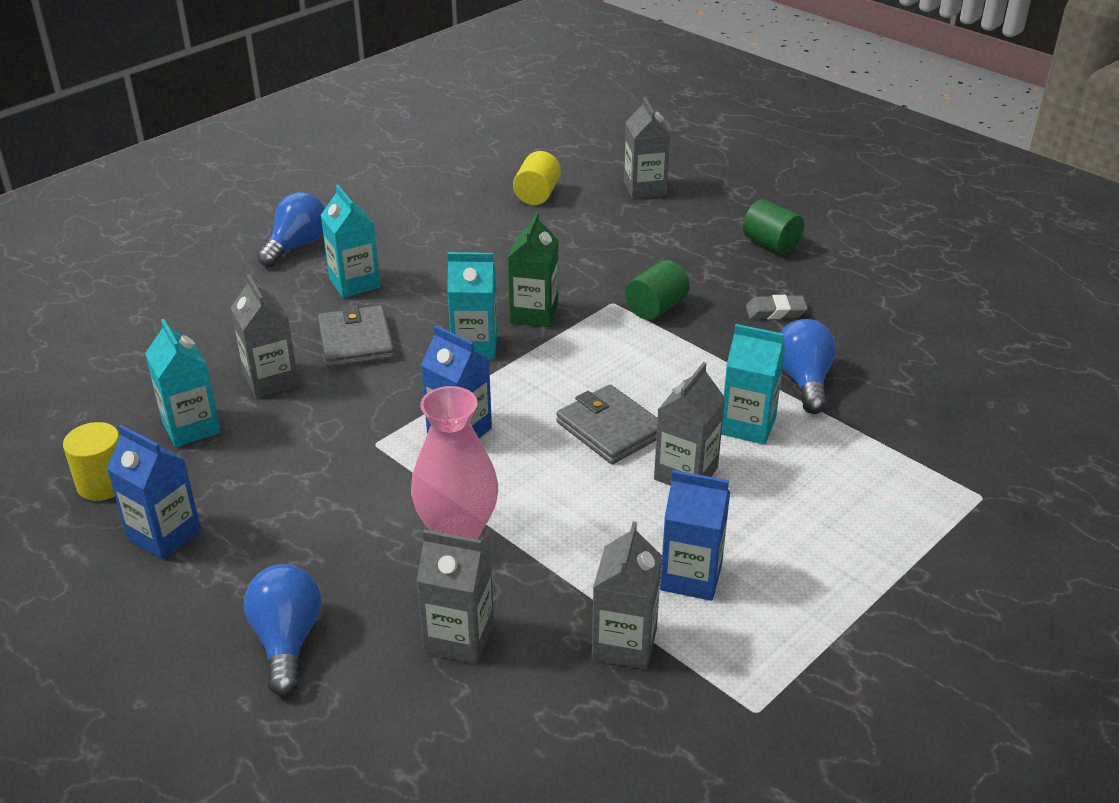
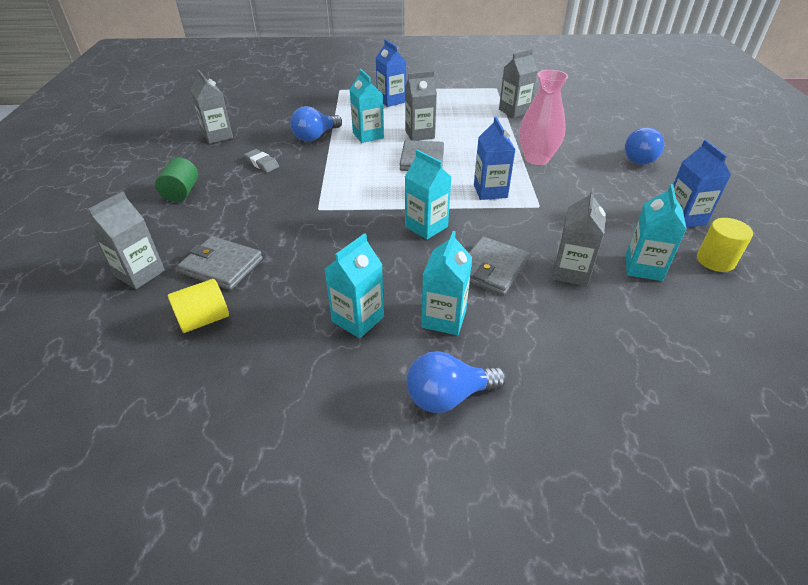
camera: 135 degrees left, 5 degrees up
grey carton [416,530,494,664] -> grey carton moved to [190,70,233,144]
green carton [508,212,558,327] -> none
green cylinder [625,260,690,320] -> none
blue carton [660,470,730,601] -> blue carton moved to [376,39,406,107]
none -> grey wallet [177,236,263,290]
none -> turquoise carton [324,233,384,338]

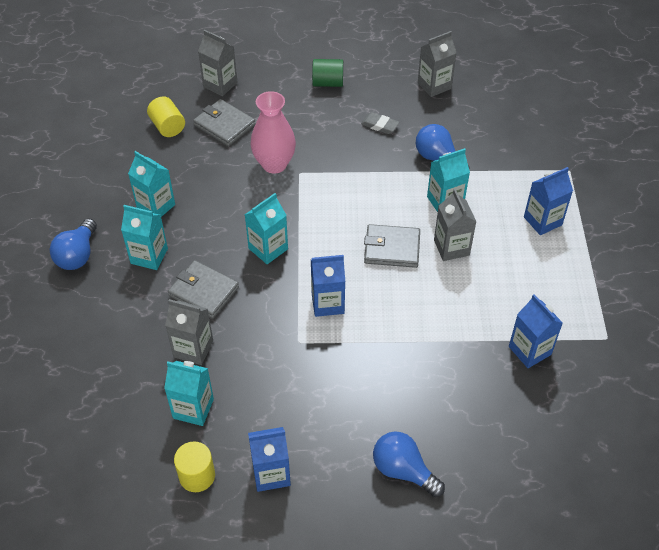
camera: 90 degrees right, 10 degrees up
grey wallet [177,236,263,290] -> grey wallet turned 75 degrees counterclockwise [193,99,255,146]
grey eraser [244,149,279,172] -> grey eraser turned 75 degrees clockwise [361,112,399,134]
blue light bulb [406,351,506,413] -> blue light bulb turned 150 degrees counterclockwise [50,219,97,270]
grey carton [499,49,538,118] -> blue carton [509,294,563,368]
pink vase [519,70,568,165] -> pink vase moved to [250,91,296,174]

